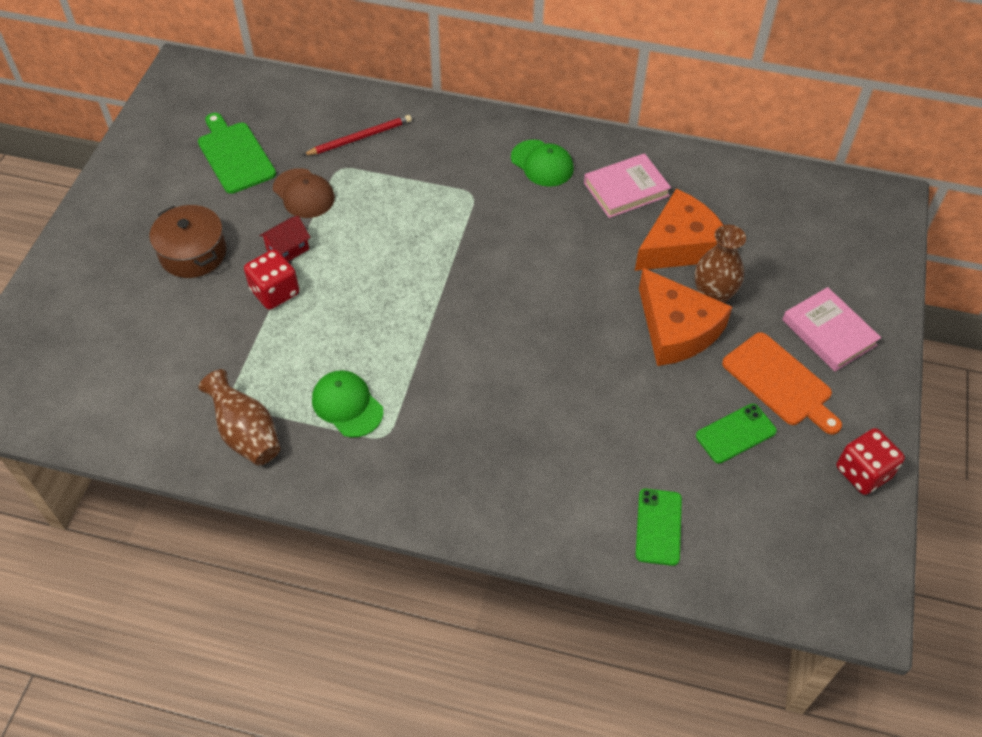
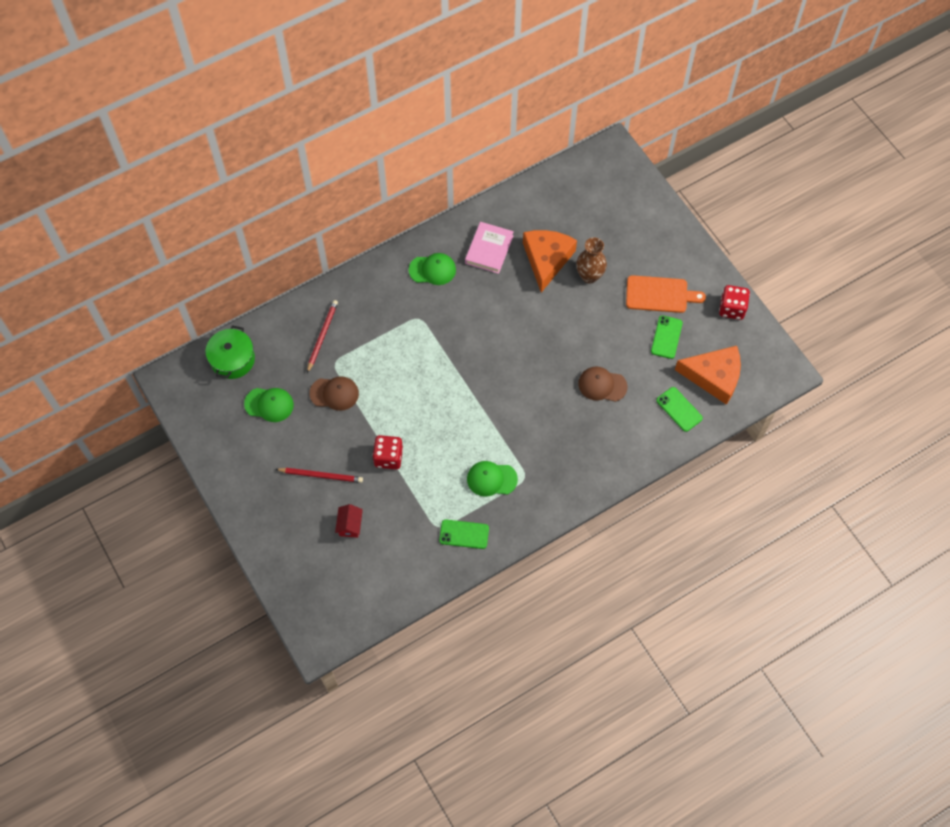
camera: 45 degrees left, 10 degrees up
brown pot [150,205,226,278] -> red pencil [276,468,363,483]
green cutting board [198,113,276,194] -> green cap [244,388,294,422]
brown vase [198,369,281,466] -> green phone [439,520,489,549]
red house [259,216,311,261] -> red house moved to [335,504,363,538]
orange cheese [639,268,732,366] -> orange cheese moved to [675,346,741,405]
pink book [782,287,881,372] -> none
none -> green pot [206,325,255,379]
none -> brown cap [578,367,628,402]

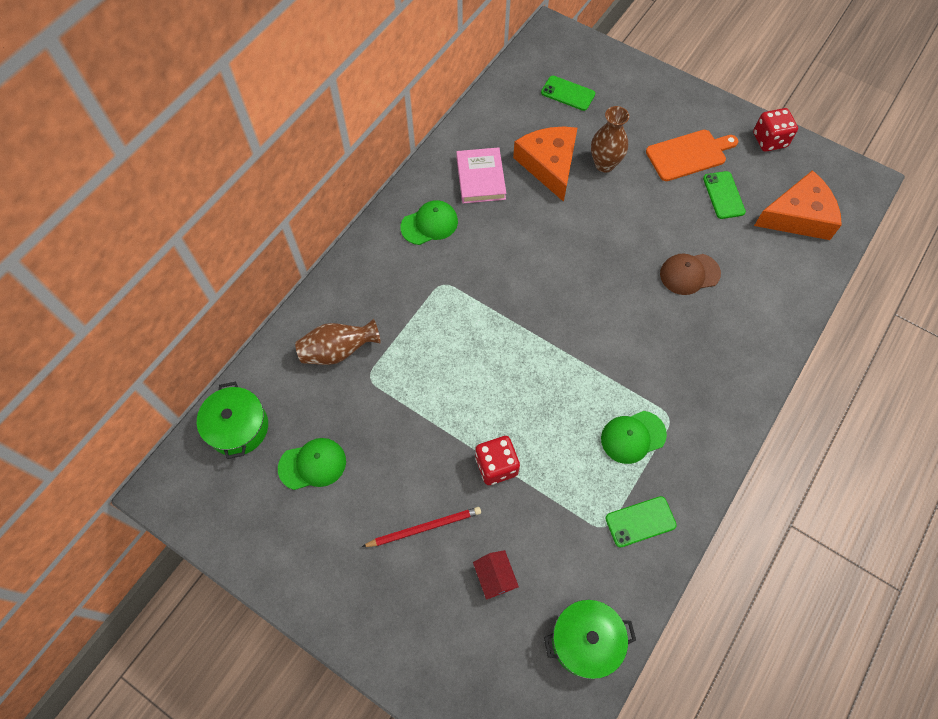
camera: 25 degrees left, 0 degrees up
red pencil [307,300,338,373] -> brown vase [295,319,381,365]
brown cap [309,376,359,411] -> none
green phone [657,387,703,432] -> green phone moved to [541,76,595,111]
none -> green pot [544,600,636,679]

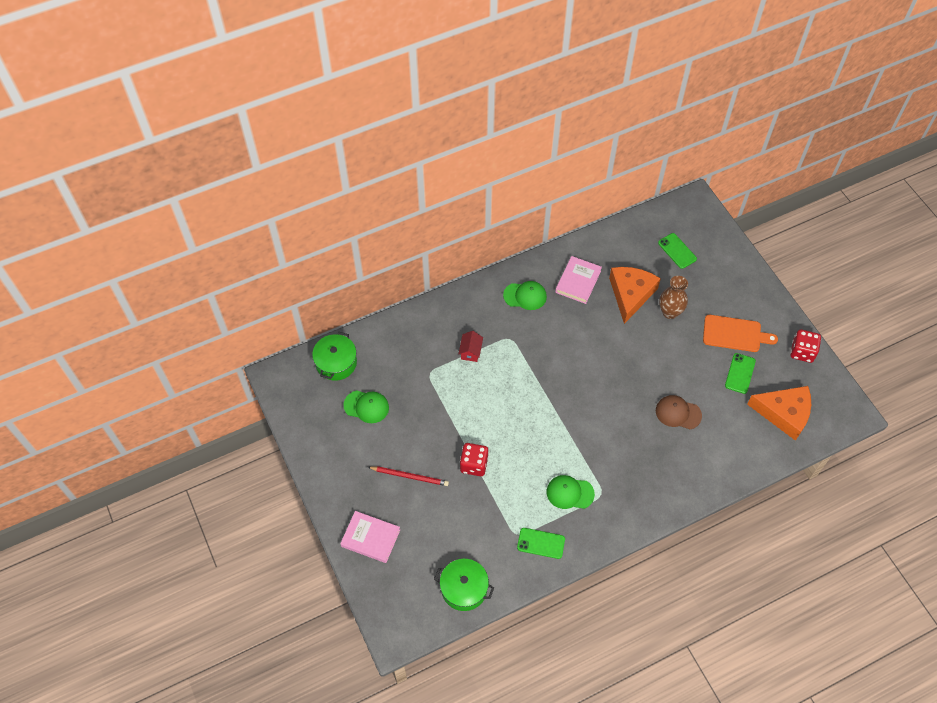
camera: 30 degrees right, 5 degrees down
brown vase [295,319,381,365] -> none
red house [473,550,519,600] -> red house moved to [458,331,483,362]
none -> pink book [340,511,400,563]

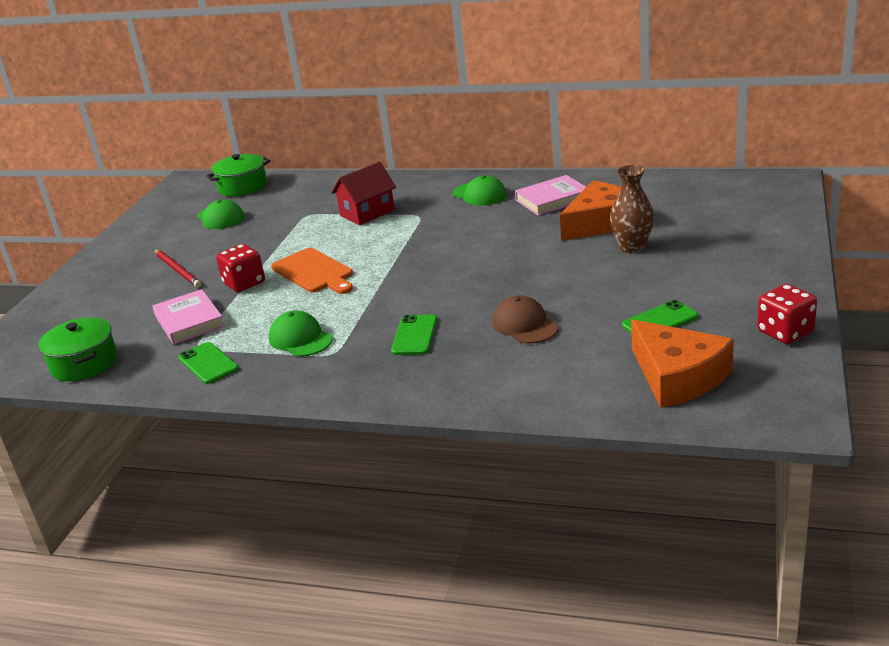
camera: 45 degrees right, 30 degrees down
pink book [340,511,400,563] -> pink book moved to [152,289,225,345]
red house [458,331,483,362] -> red house [331,162,396,225], size x1.58
green phone [658,233,697,269] -> green phone moved to [391,314,437,355]
orange cutting board [703,315,778,352] -> orange cutting board moved to [271,248,353,294]

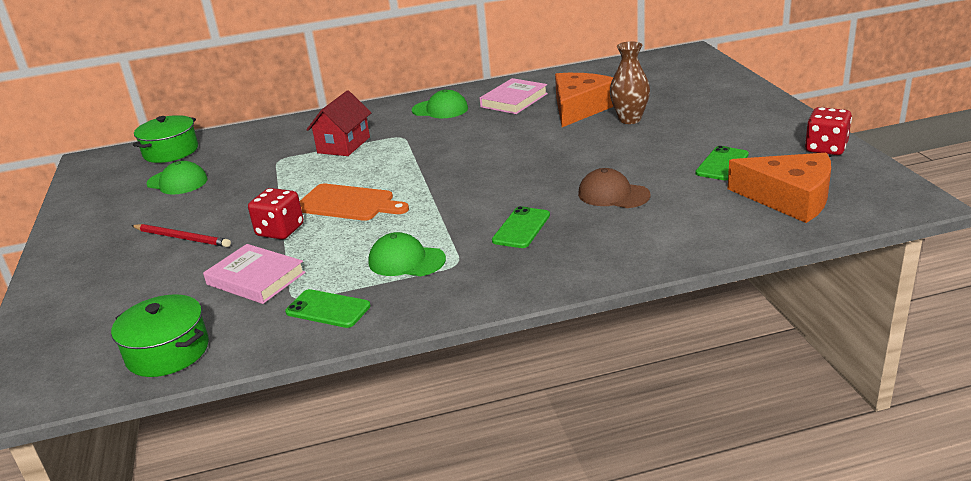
camera: 30 degrees left, 0 degrees up
green phone [391,314,437,355] -> green phone turned 45 degrees clockwise [492,206,550,248]

